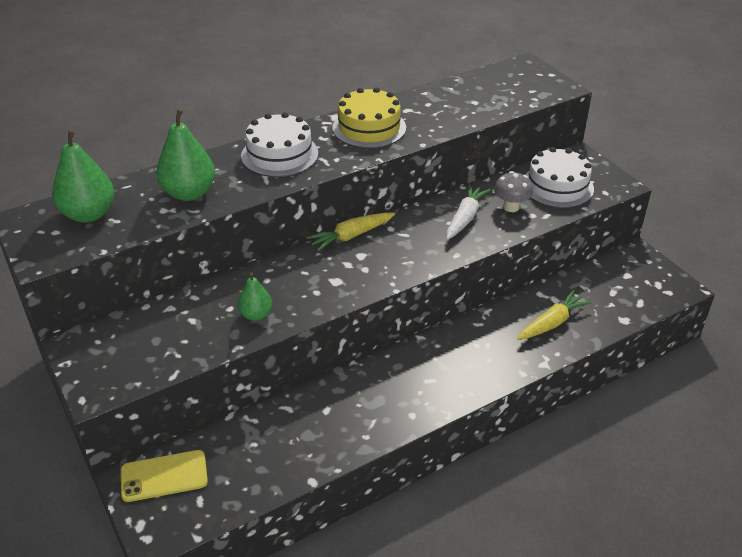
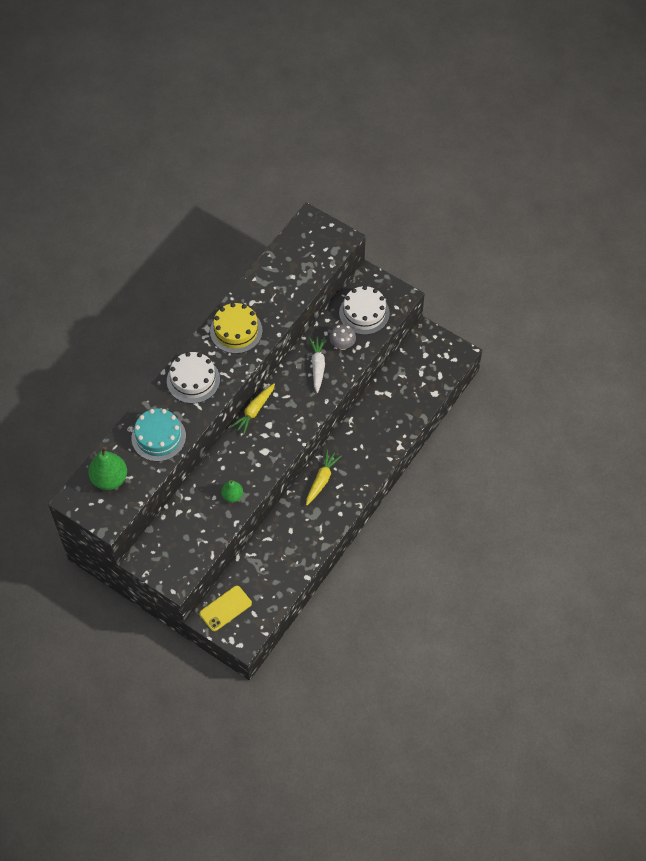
camera: 25 degrees left, 20 degrees up
green pear [156,108,215,201] -> turquoise cake [132,409,186,462]
yellow carrot [517,290,592,340] -> yellow carrot moved to [306,450,342,505]

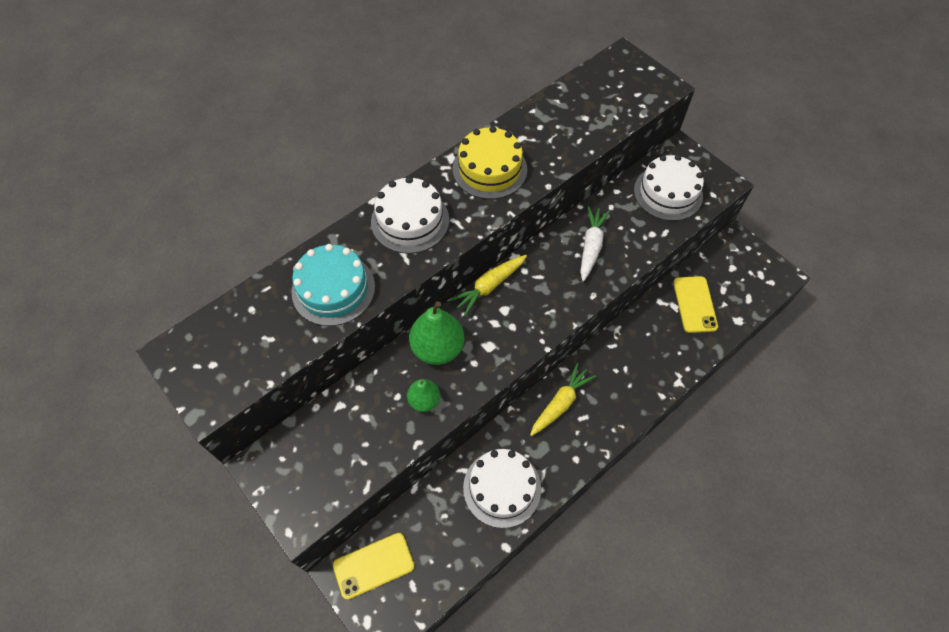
camera: 15 degrees right, 0 degrees up
green pear [88,447,127,490] -> green pear moved to [409,301,465,365]
grey mushroom [329,324,356,350] -> none
none -> white cake [463,449,541,528]
none -> yellow phone [673,276,718,333]

